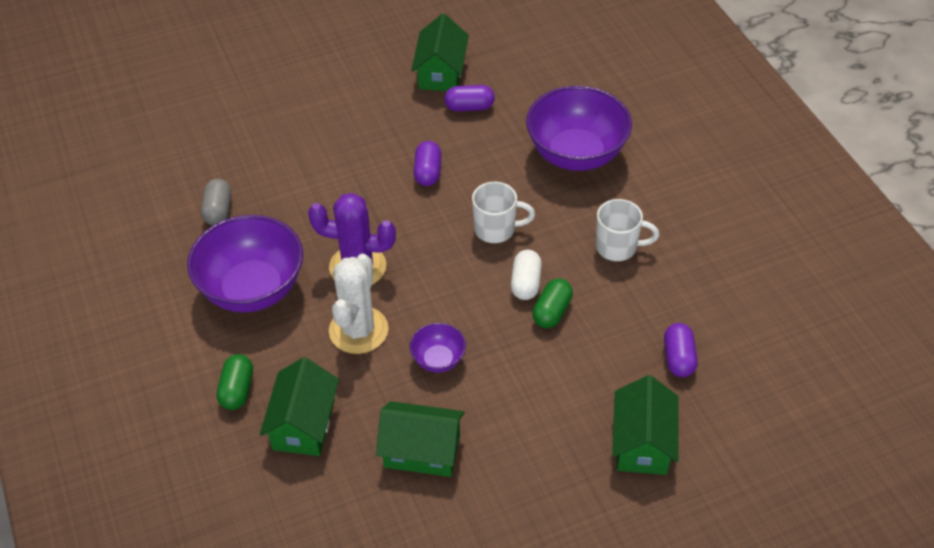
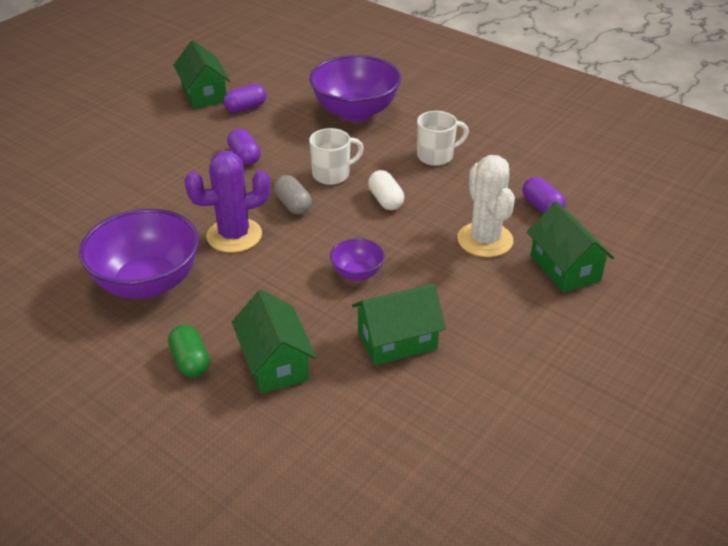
camera: 30 degrees left, 10 degrees down
grey capsule [201,179,231,225] -> grey capsule moved to [274,175,312,215]
white cactus [329,254,389,354] -> white cactus moved to [457,155,515,257]
green capsule [532,279,573,328] -> none

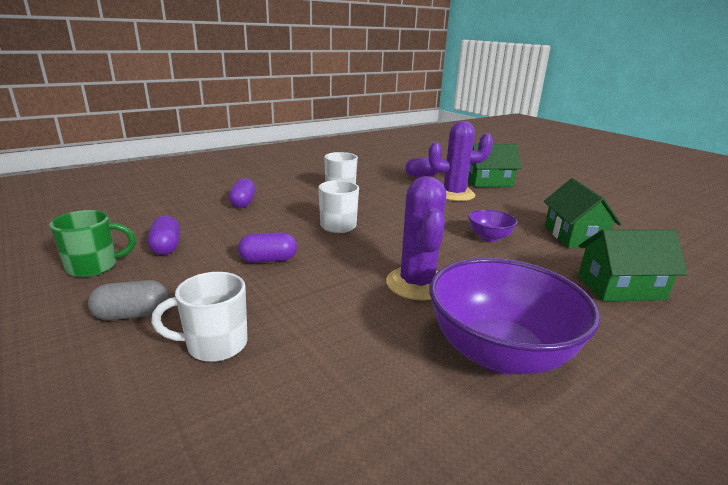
camera: 75 degrees left, 15 degrees down
green capsule [168,325,210,378] -> none
green house [173,40,231,109] -> green mug [49,210,136,277]
grey capsule [274,175,312,215] -> grey capsule moved to [88,280,168,320]
purple bowl [309,55,401,122] -> purple capsule [229,178,256,208]
white capsule [368,170,404,210] -> none
white cactus [457,155,515,257] -> purple cactus [428,121,493,201]
none -> white mug [151,272,248,362]

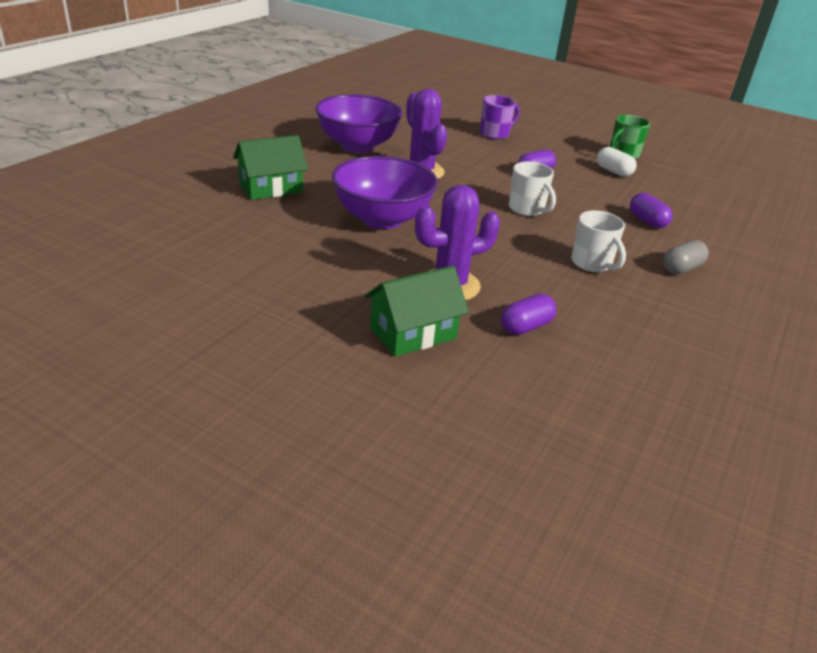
camera: 155 degrees right, 10 degrees up
grey capsule [88,280,168,320] -> grey capsule moved to [663,240,709,274]
purple capsule [147,216,180,255] -> white capsule [597,147,637,177]
white mug [151,272,248,362] -> purple mug [480,95,520,139]
purple bowl [468,209,517,242] -> purple bowl [332,156,438,229], size x2.10
green house [543,178,621,248] -> none

